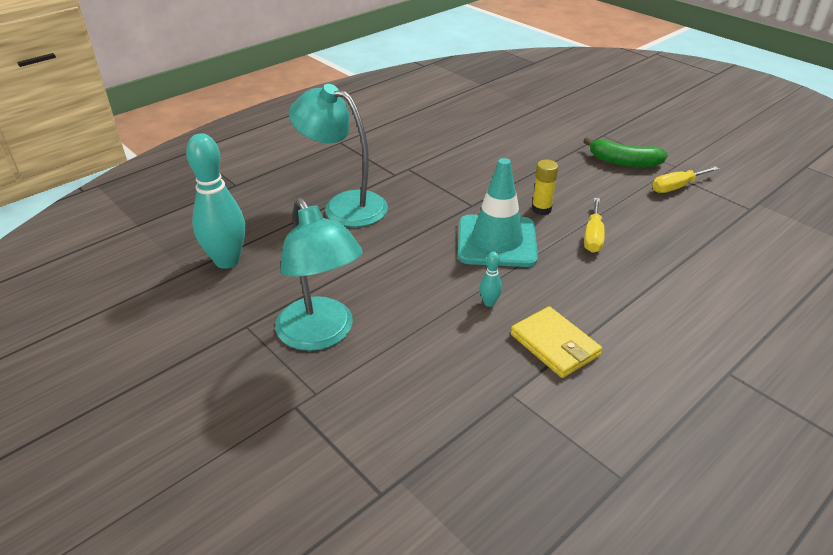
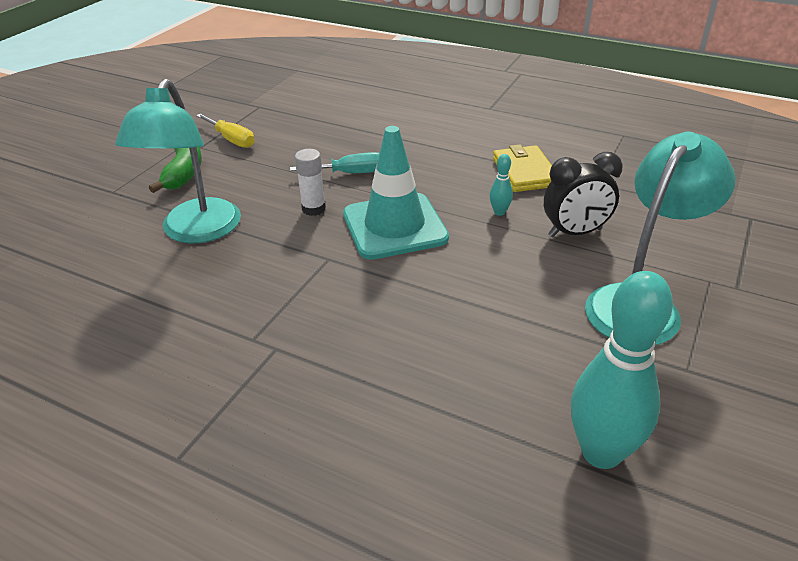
camera: 110 degrees left, 0 degrees up
turquoise lamp [289,84,388,227] -> turquoise lamp moved to [115,79,241,244]
yellow wallet [511,306,602,378] -> yellow wallet turned 45 degrees counterclockwise [493,144,552,192]
yellow glue stick [532,160,558,215] -> white glue stick [295,149,326,216]
yellow screwdriver [584,198,605,253] -> turquoise screwdriver [290,152,380,173]
none -> black clock [544,152,623,238]

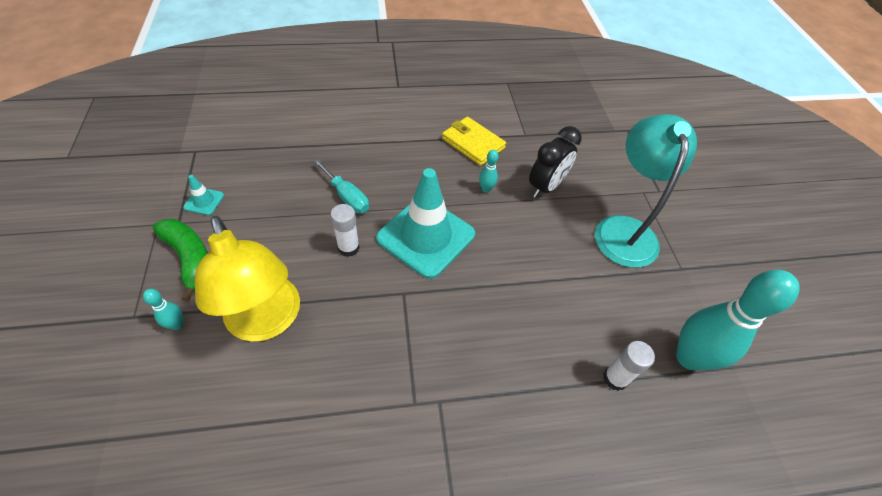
camera: 40 degrees left, 15 degrees up
turquoise lamp [115,79,241,244] -> yellow lamp [195,216,300,342]
yellow screwdriver [196,114,255,148] -> turquoise traffic cone [183,175,224,215]
turquoise screwdriver [290,152,380,173] -> turquoise screwdriver turned 90 degrees clockwise [313,159,369,213]
none -> turquoise bowling pin [143,289,183,330]
none -> white glue stick [603,341,655,391]

